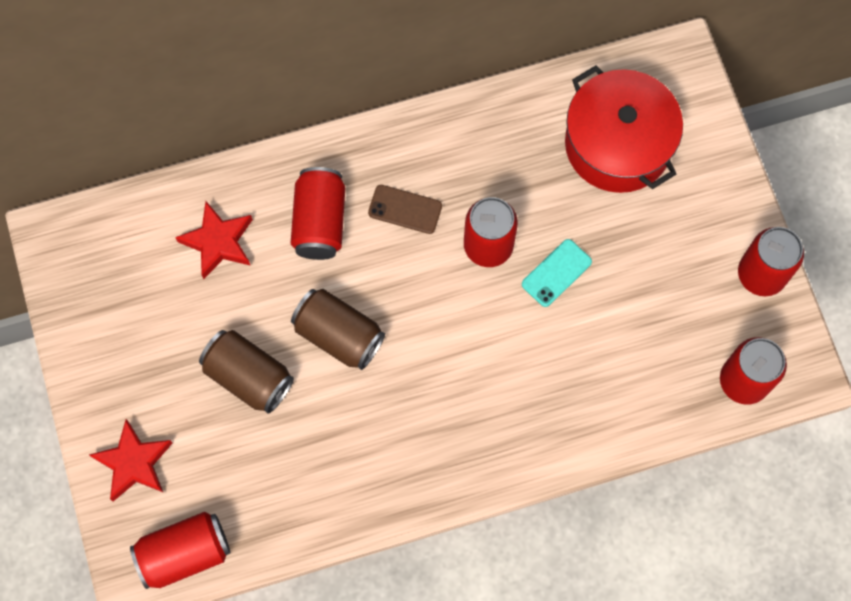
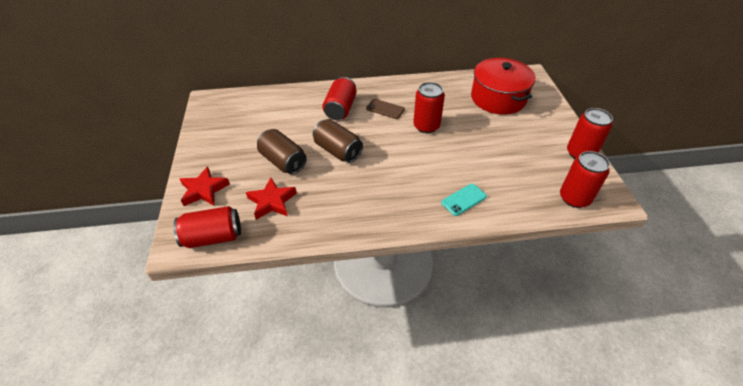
camera: 10 degrees right, 25 degrees down
red star [175,201,253,279] -> red star moved to [246,178,297,220]
turquoise phone [522,239,592,307] -> turquoise phone moved to [441,184,487,216]

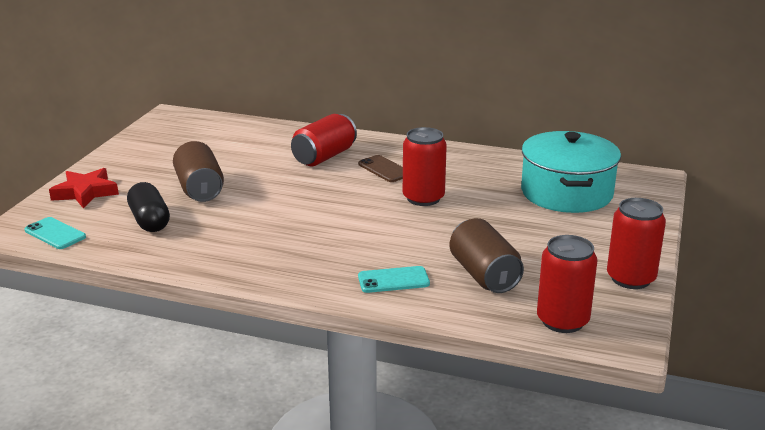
camera: 25 degrees right, 20 degrees down
red can [174,206,241,248] -> turquoise phone [24,217,86,249]
red star [246,178,297,220] -> black capsule [127,182,170,232]
brown can [313,119,363,163] -> brown can moved to [449,218,524,293]
red pot [471,58,536,115] -> turquoise pot [521,131,621,213]

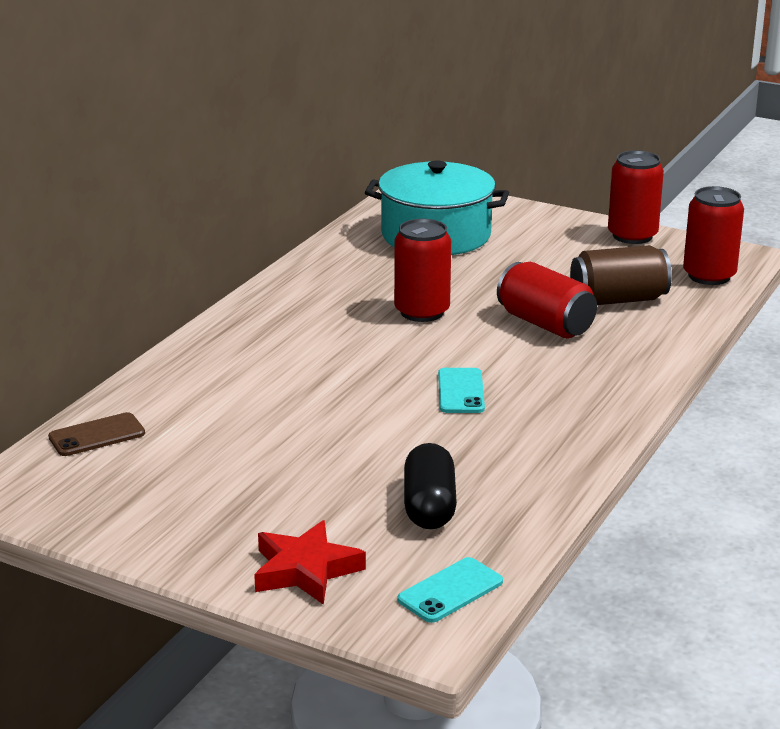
camera: 80 degrees left, 0 degrees up
black capsule [127,182,170,232] -> black capsule turned 75 degrees counterclockwise [404,443,457,529]
brown can [173,141,224,202] -> none
red can [291,114,357,166] -> red can moved to [497,262,597,338]
brown phone [358,155,403,182] -> brown phone moved to [48,412,145,456]
turquoise phone [358,266,430,293] -> turquoise phone moved to [438,368,485,413]

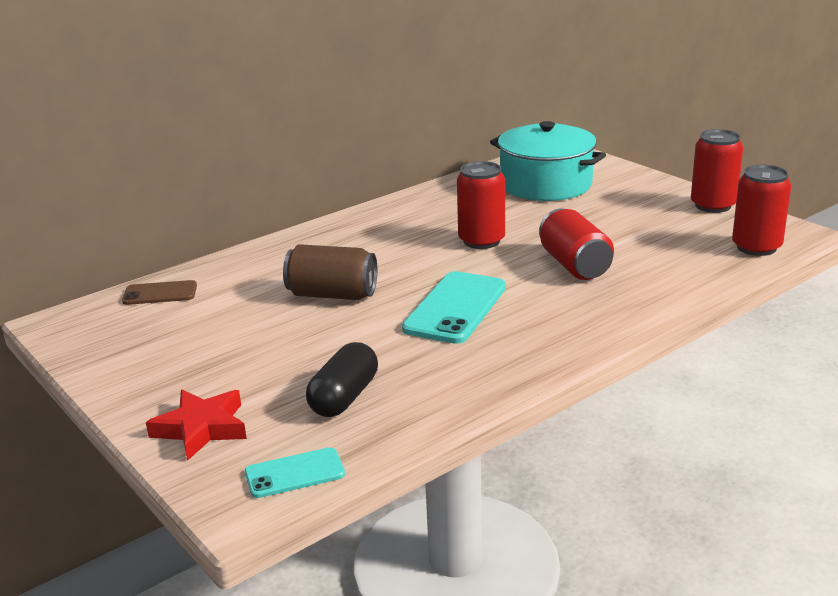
camera: 25 degrees right, 0 degrees up
turquoise phone [438,368,485,413] -> turquoise phone [402,271,506,344], size x1.73
brown can [570,245,672,305] -> brown can moved to [283,244,377,300]

